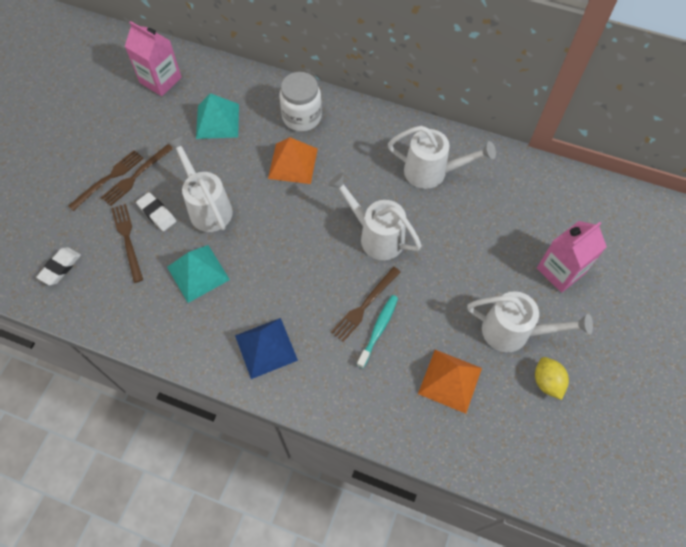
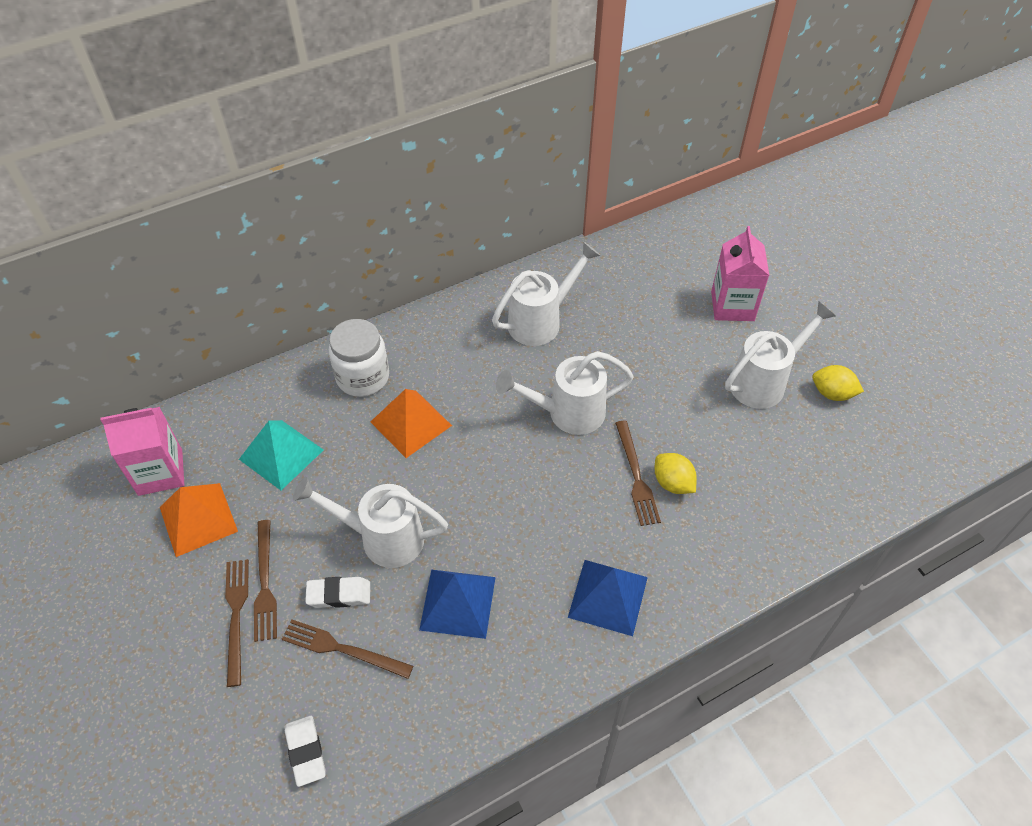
camera: 50 degrees left, 10 degrees down
turquoise pyramid [167,245,230,303] -> blue pyramid [419,570,496,639]
turquoise toothbrush [357,295,398,368] -> yellow lemon [655,453,697,494]
orange pyramid [418,350,482,414] -> orange pyramid moved to [160,483,238,557]

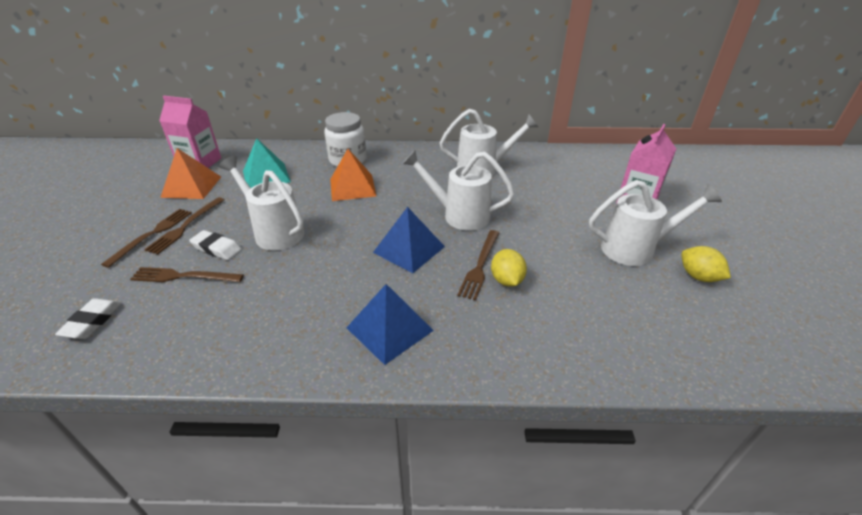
camera: 30 degrees right, 15 degrees down
brown fork [282,620,413,679] -> brown fork turned 45 degrees counterclockwise [130,267,244,282]
blue pyramid [419,570,496,639] -> blue pyramid moved to [373,207,445,273]

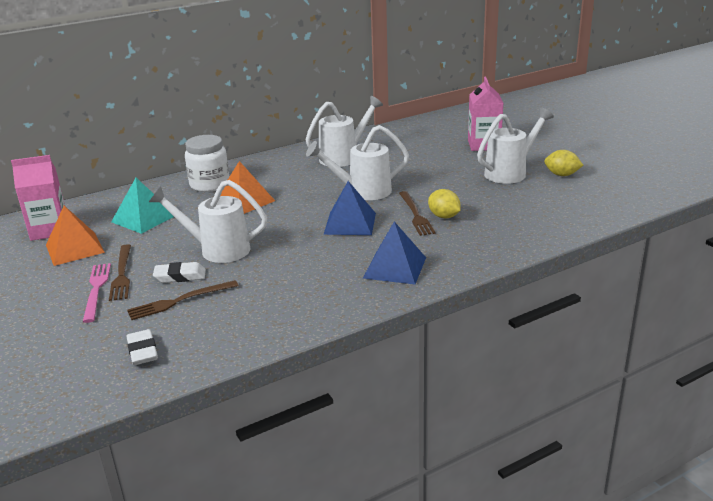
camera: 30 degrees left, 10 degrees down
brown fork [101,209,192,268] -> pink fork [83,263,111,323]

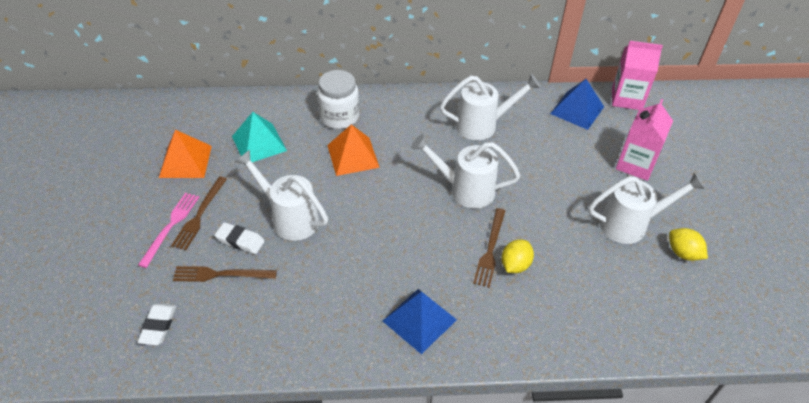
camera: 25 degrees right, 20 degrees up
pink carton [11,155,65,241] -> pink carton moved to [612,41,663,110]
blue pyramid [323,181,376,235] -> blue pyramid moved to [550,79,604,130]
yellow lemon [428,189,461,218] -> yellow lemon turned 45 degrees clockwise [501,239,534,273]

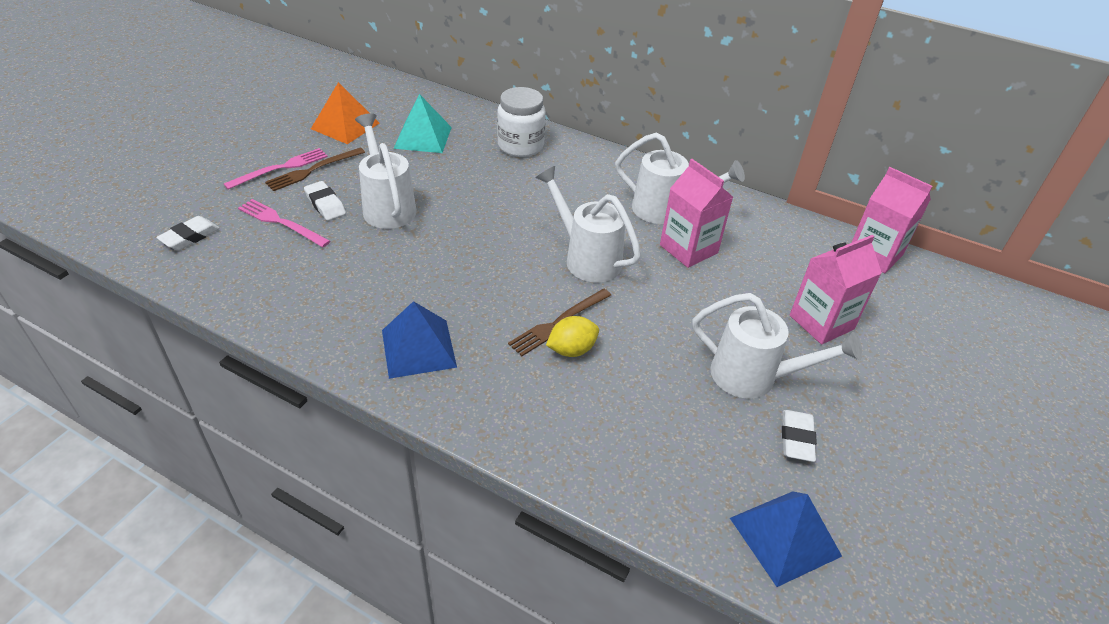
camera: 30 degrees right, 5 degrees down
brown fork [173,266,277,282] -> pink fork [238,199,330,247]
orange pyramid [327,124,380,176] -> none
blue pyramid [550,79,604,130] -> blue pyramid moved to [730,491,842,587]
yellow lemon [669,228,708,261] -> white eraser [782,410,817,462]
none -> pink carton [660,159,733,268]

